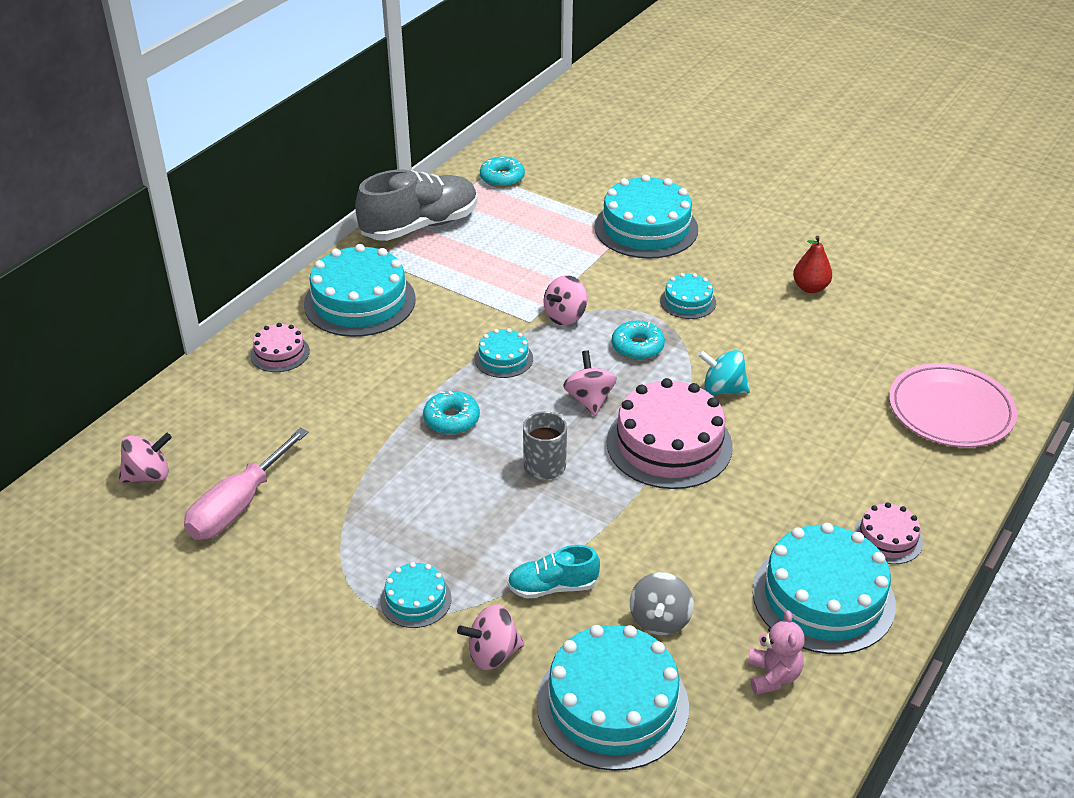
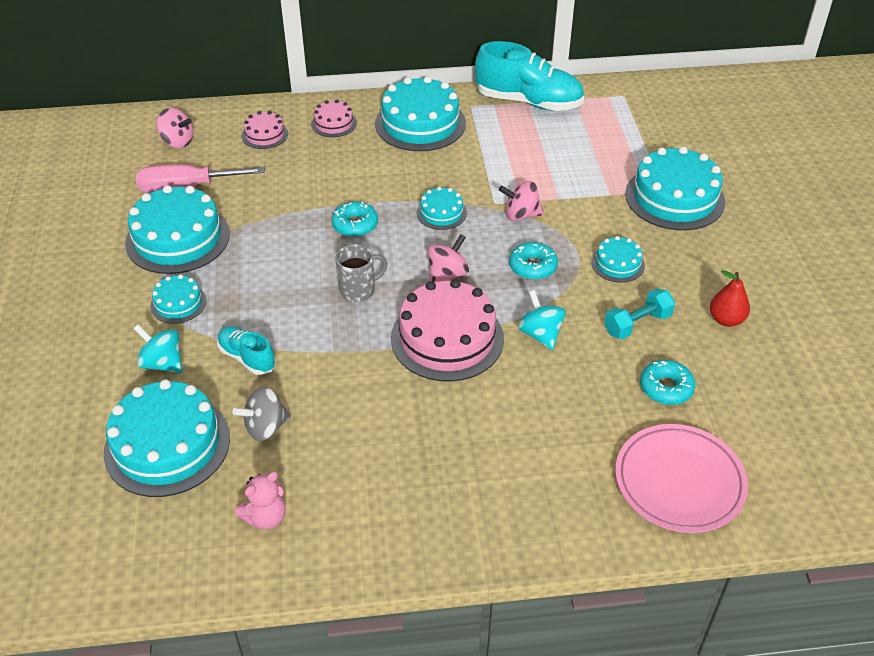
camera: 50 degrees right, 5 degrees up
grey shoe [355,170,478,241] -> turquoise shoe [475,41,584,111]
pink spinning top [457,604,525,670] -> turquoise spinning top [134,324,182,373]
turquoise donut [480,156,525,188] -> turquoise donut moved to [640,360,695,405]
turquoise cake [753,523,896,654] -> turquoise cake moved to [125,185,230,274]
pink cake [854,503,923,564] -> pink cake moved to [242,111,288,149]
none -> turquoise dumbbell [604,288,675,339]

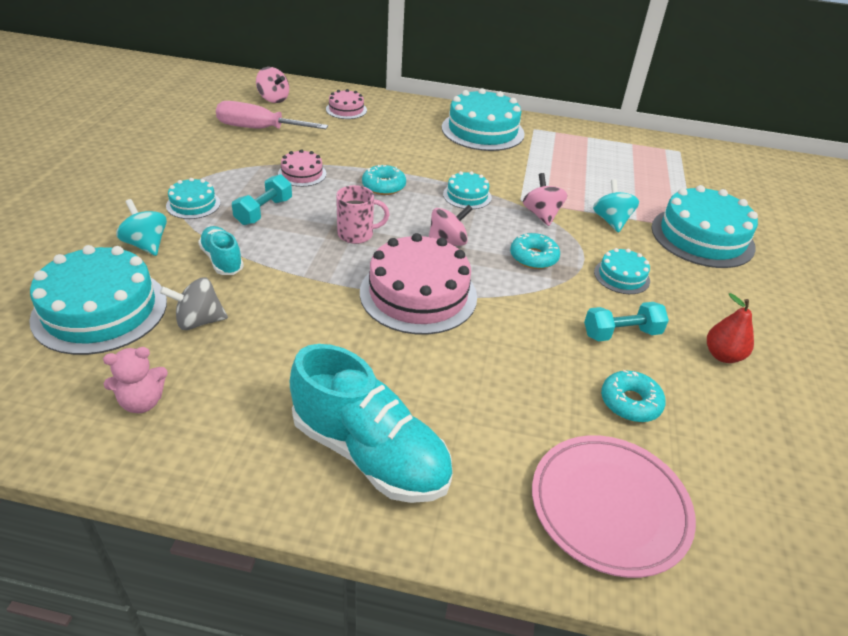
camera: 15 degrees right, 5 degrees down
turquoise cake [125,185,230,274] -> none
pink cake [311,100,357,137] -> pink cake moved to [278,149,326,187]
grey mug [335,244,388,302] -> pink mug [336,185,389,244]
turquoise shoe [475,41,584,111] -> turquoise shoe moved to [290,344,453,503]
pink spinning top [499,181,544,221] -> pink spinning top turned 60 degrees clockwise [523,173,567,226]
turquoise spinning top [518,290,566,350] -> turquoise spinning top moved to [593,179,639,233]
none -> turquoise dumbbell [232,174,292,225]

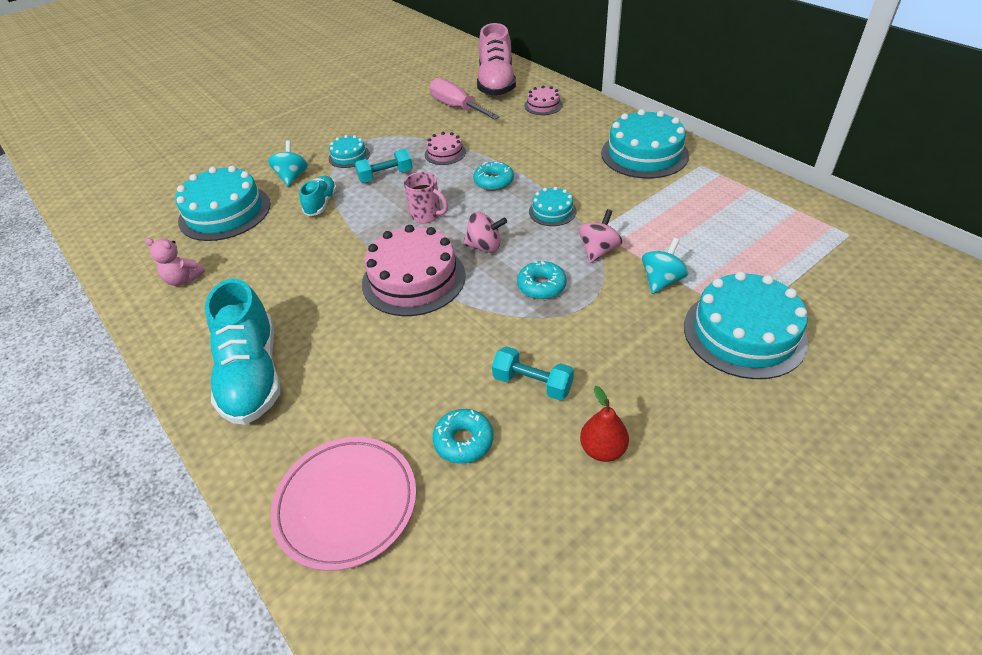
camera: 45 degrees right, 5 degrees up
grey spinning top [160,277,228,330] -> none
pink spinning top [256,67,289,103] -> pink shoe [477,23,516,96]
turquoise cake [594,248,650,294] -> none

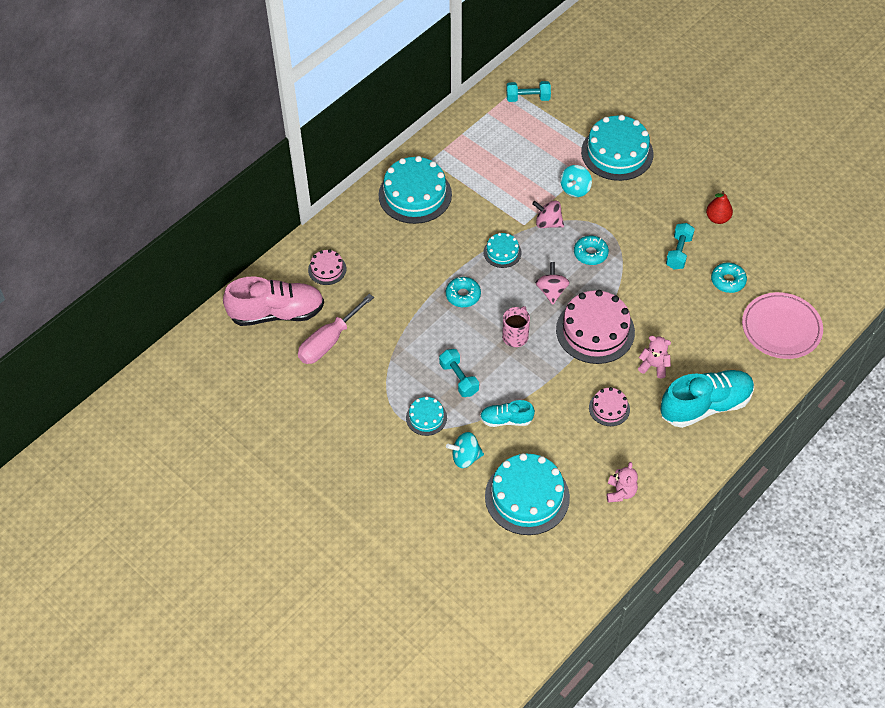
camera: 100 degrees left, 10 degrees up
pink cake [425,132,466,165] -> pink cake moved to [589,387,630,426]
turquoise spinning top [642,238,688,294] -> turquoise spinning top turned 90 degrees counterclockwise [560,165,592,197]
none -> turquoise dumbbell [506,81,551,102]
none -> pink teddy bear [638,336,671,378]

